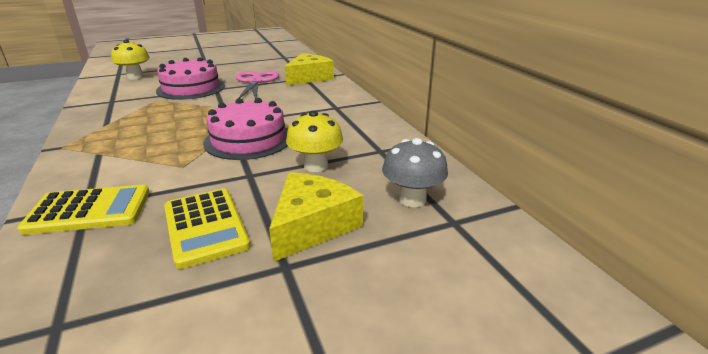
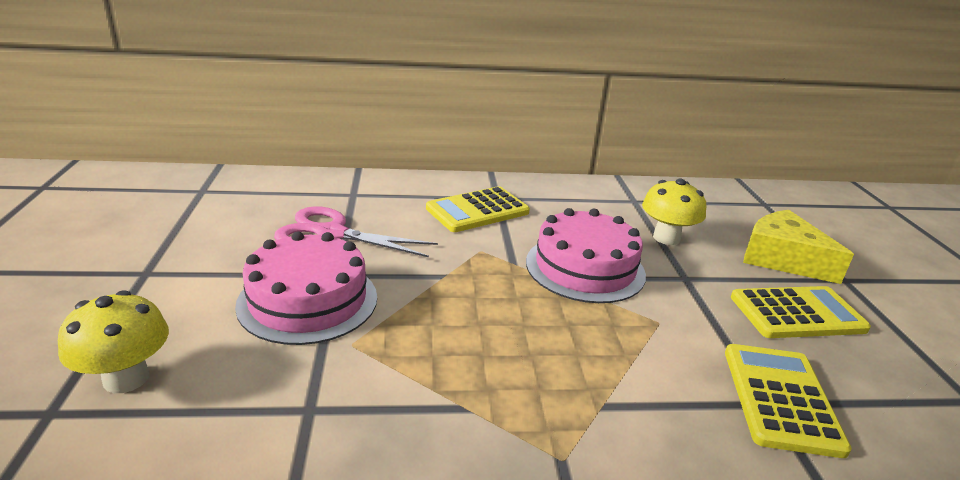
camera: 75 degrees left, 0 degrees up
yellow cheese [285,53,334,85] -> none
grey mushroom [382,138,448,207] -> none
none -> yellow calculator [426,186,530,232]

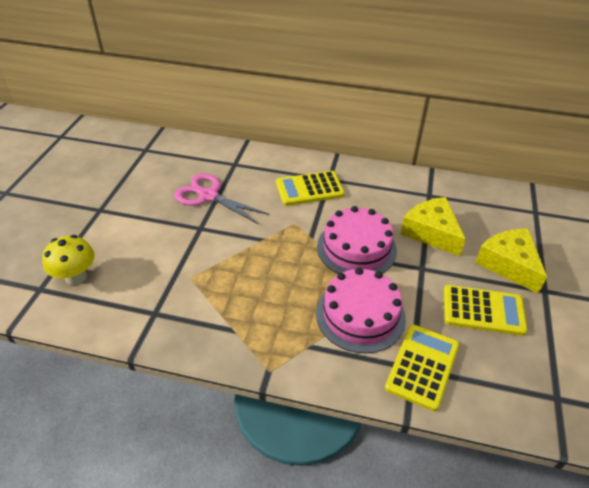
camera: 20 degrees right, 15 degrees up
pink cake [235,232,377,345] -> pink cake moved to [316,268,406,353]
yellow mushroom [642,178,706,245] -> yellow cheese [400,197,466,256]

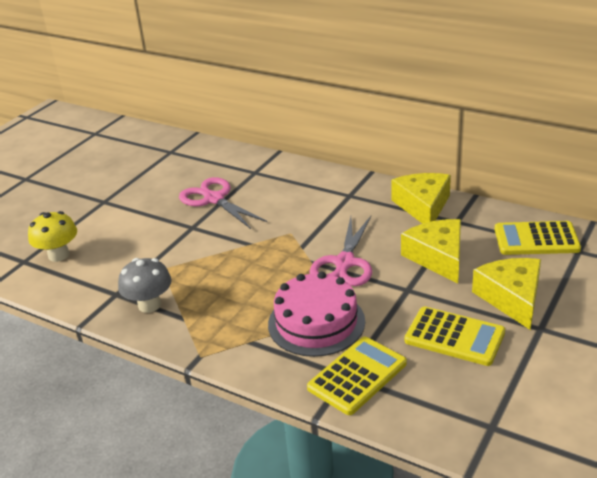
camera: 20 degrees right, 10 degrees down
yellow calculator [276,171,345,206] -> yellow calculator moved to [495,221,581,255]
pink cake [317,206,397,274] -> pink scissors [309,216,372,286]
none -> grey mushroom [118,258,172,313]
none -> yellow cheese [391,173,451,224]

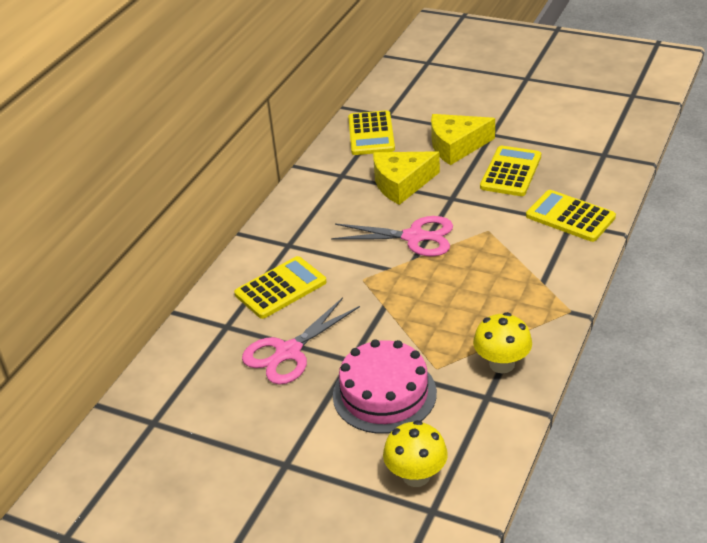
camera: 95 degrees left, 5 degrees up
grey mushroom [118,258,172,313] -> yellow mushroom [473,312,532,373]
pink cake [268,271,365,357] -> pink cake moved to [333,339,437,434]
yellow cheese [391,173,451,224] -> none
none -> yellow calculator [234,256,327,319]

